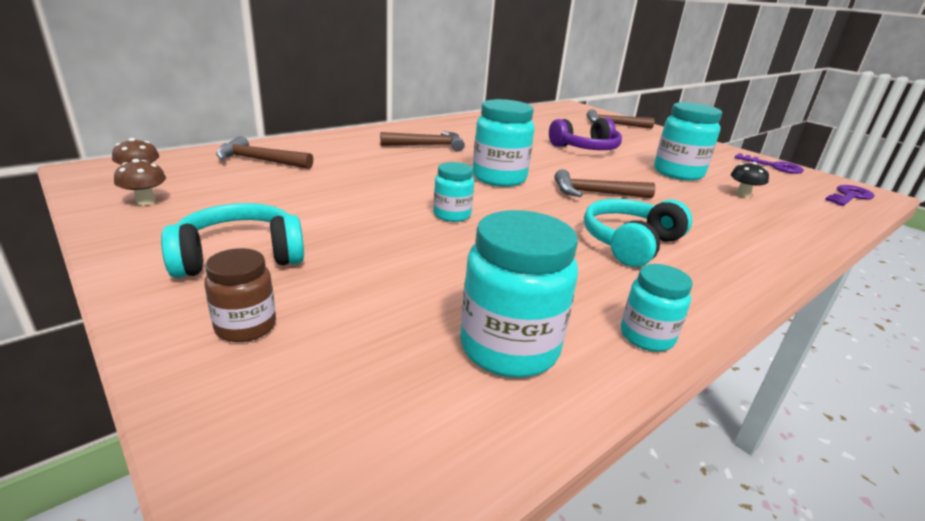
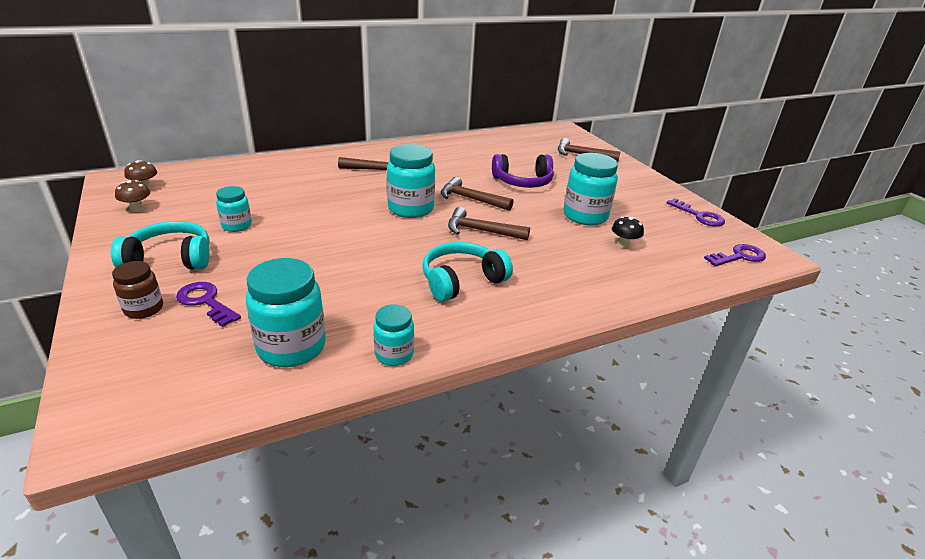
camera: 15 degrees right, 5 degrees up
brown hammer [216,136,313,169] -> brown hammer moved to [441,177,513,211]
turquoise jar [433,162,474,222] -> turquoise jar moved to [216,186,252,232]
none -> purple key [176,282,241,327]

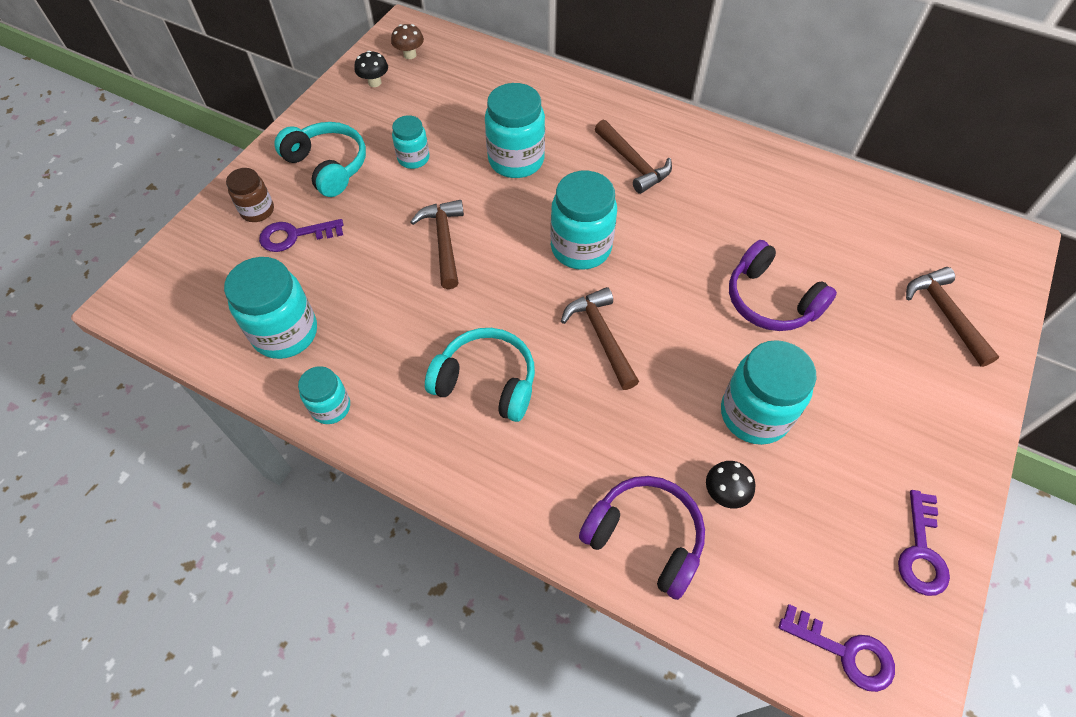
camera: 55 degrees right, 25 degrees up
brown mushroom [115,180,150,212] -> black mushroom [355,51,388,87]
purple key [176,282,241,327] -> purple key turned 105 degrees counterclockwise [259,219,343,252]
brown hammer [441,177,513,211] -> brown hammer moved to [410,200,464,289]
none -> turquoise jar [485,83,545,178]
none -> purple headphones [579,476,705,600]

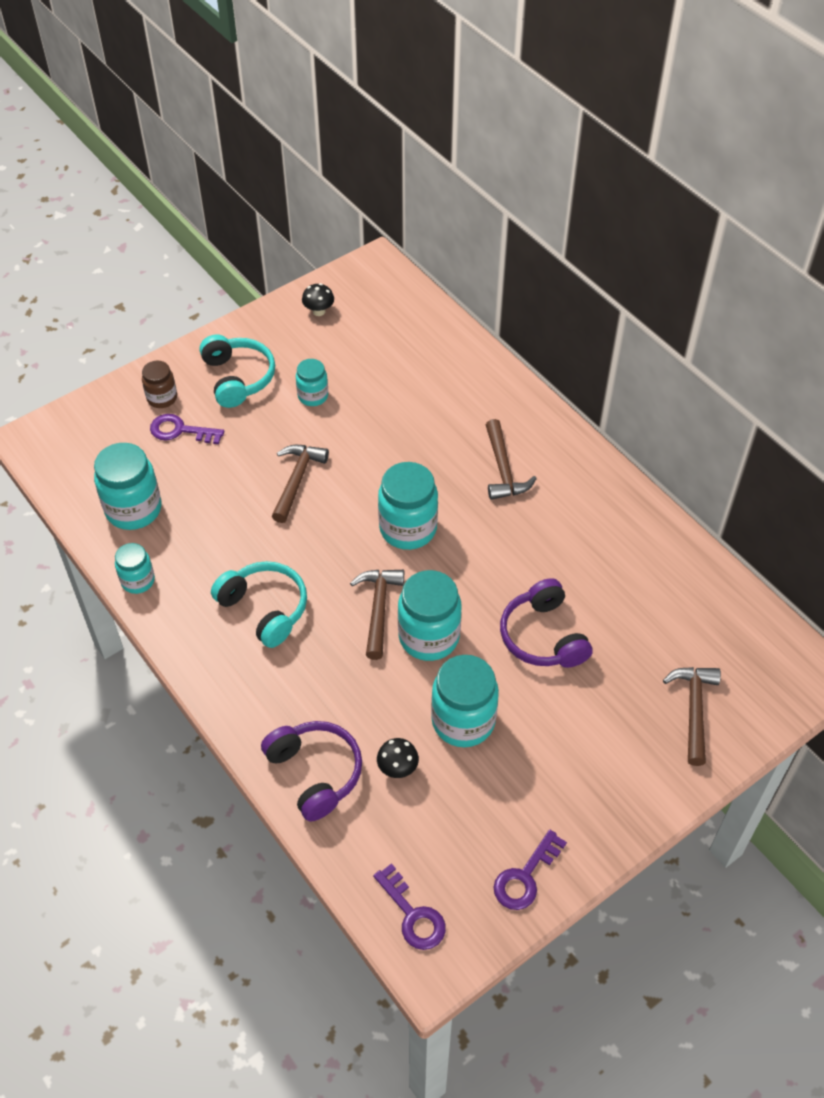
camera: 25 degrees right, 5 degrees down
brown mushroom [391,24,424,59] -> none
turquoise jar [485,83,545,178] -> turquoise jar moved to [398,570,461,661]

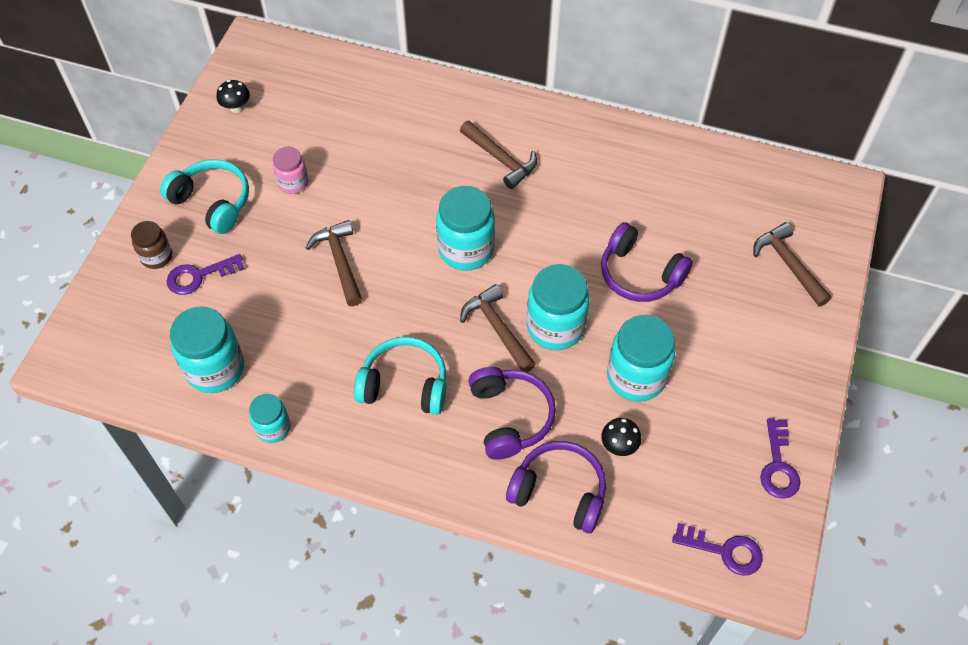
camera: 35 degrees left, 5 degrees up
turquoise jar [296,359,328,406] -> pink jar [273,147,308,194]
none -> purple headphones [468,367,556,460]

